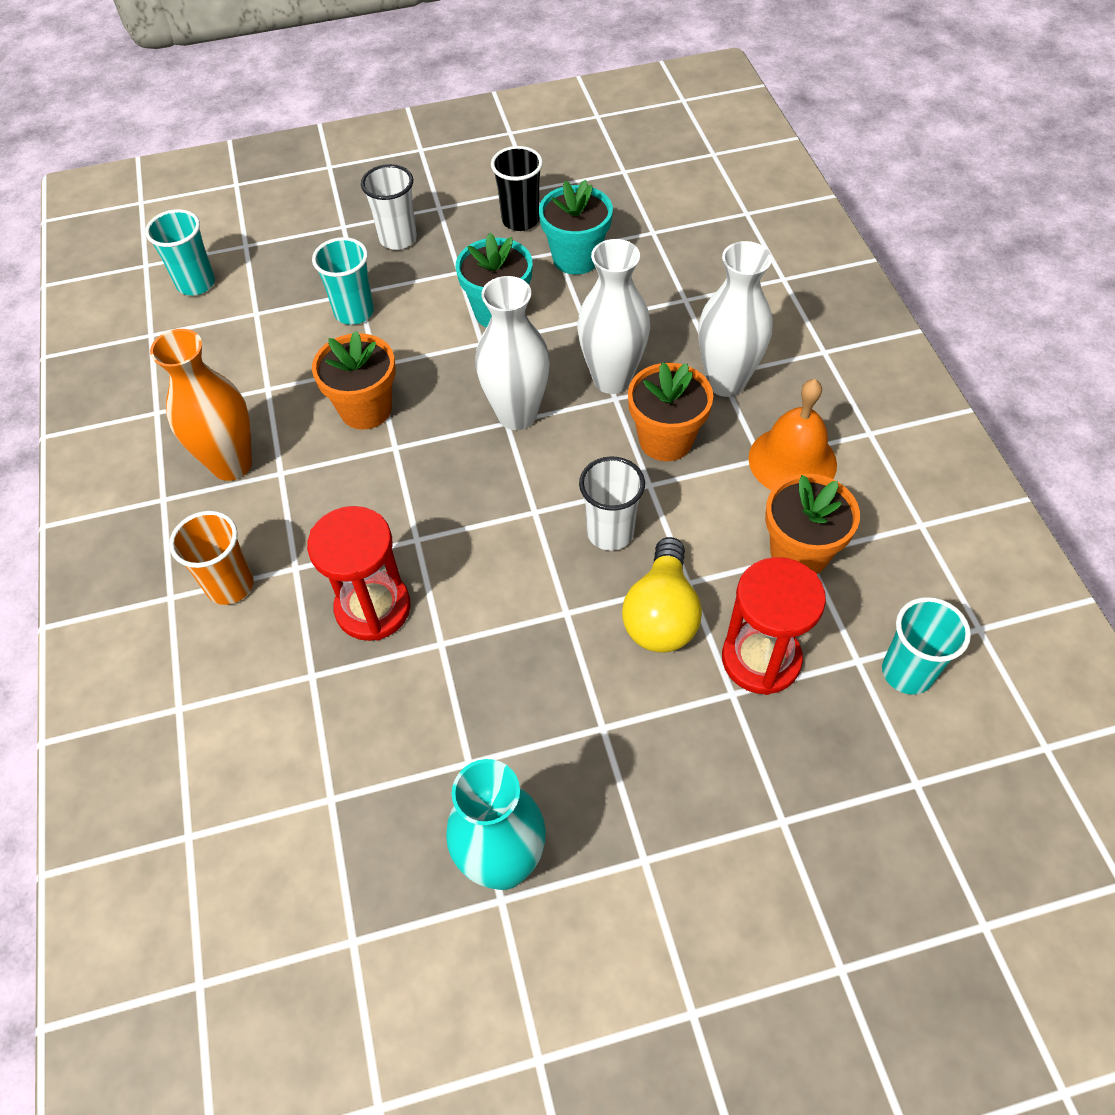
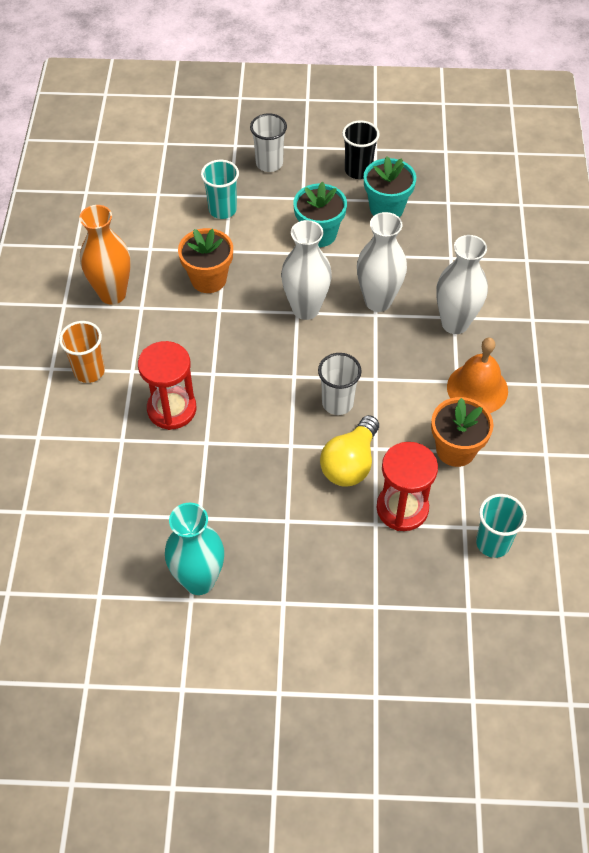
camera: 15 degrees right, 0 degrees up
turquoise cup [145,209,215,295] -> none
orange flower pot [628,362,713,461] -> none

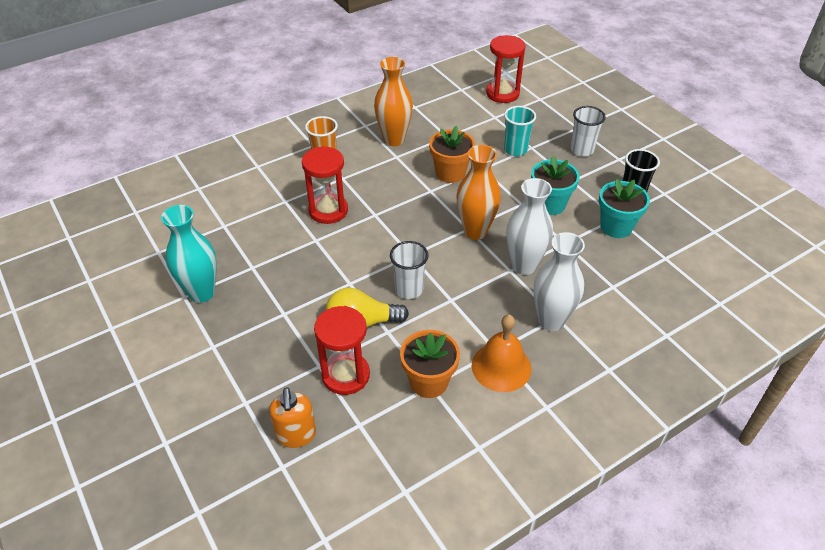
camera: 55 degrees right, 10 degrees down
white vase [281,220,332,320] -> orange vase [456,145,501,240]
turquoise cup [476,494,527,558] -> none
none -> orange soap dispenser [269,387,316,448]
none -> red hourglass [486,35,525,103]

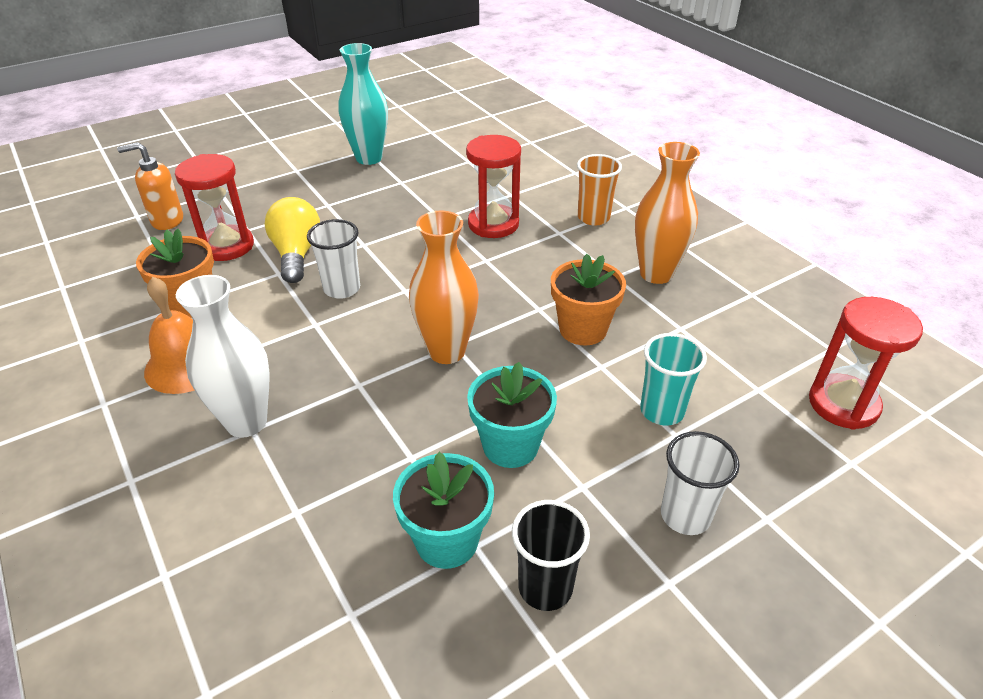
camera: 90 degrees right, 5 degrees down
white vase [506,178,553,275] -> none

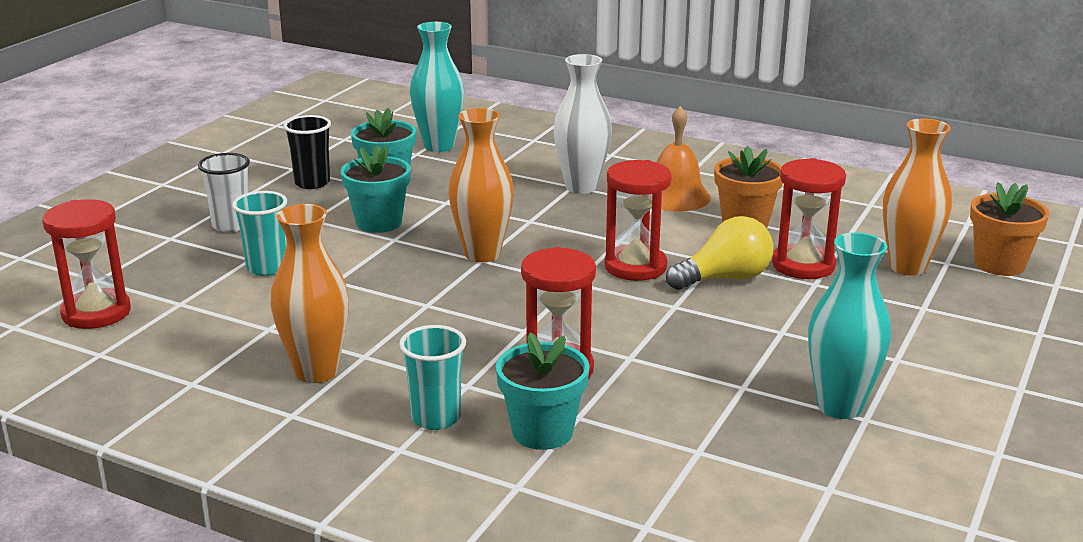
camera: 150 degrees right, 15 degrees down
orange soap dispenser [117,142,183,230] -> orange vase [883,119,952,276]
yellow light bulb [265,197,320,283] -> yellow light bulb turned 75 degrees counterclockwise [666,216,774,290]
white cup [307,219,360,299] -> red hourglass [605,160,672,281]
orange flower pot [551,254,626,346] -> orange flower pot moved to [970,182,1049,276]
orange cup [577,154,622,226] -> turquoise cup [399,325,466,430]
none -> turquoise vase [410,22,464,152]
none -> turquoise flower pot [496,332,590,450]

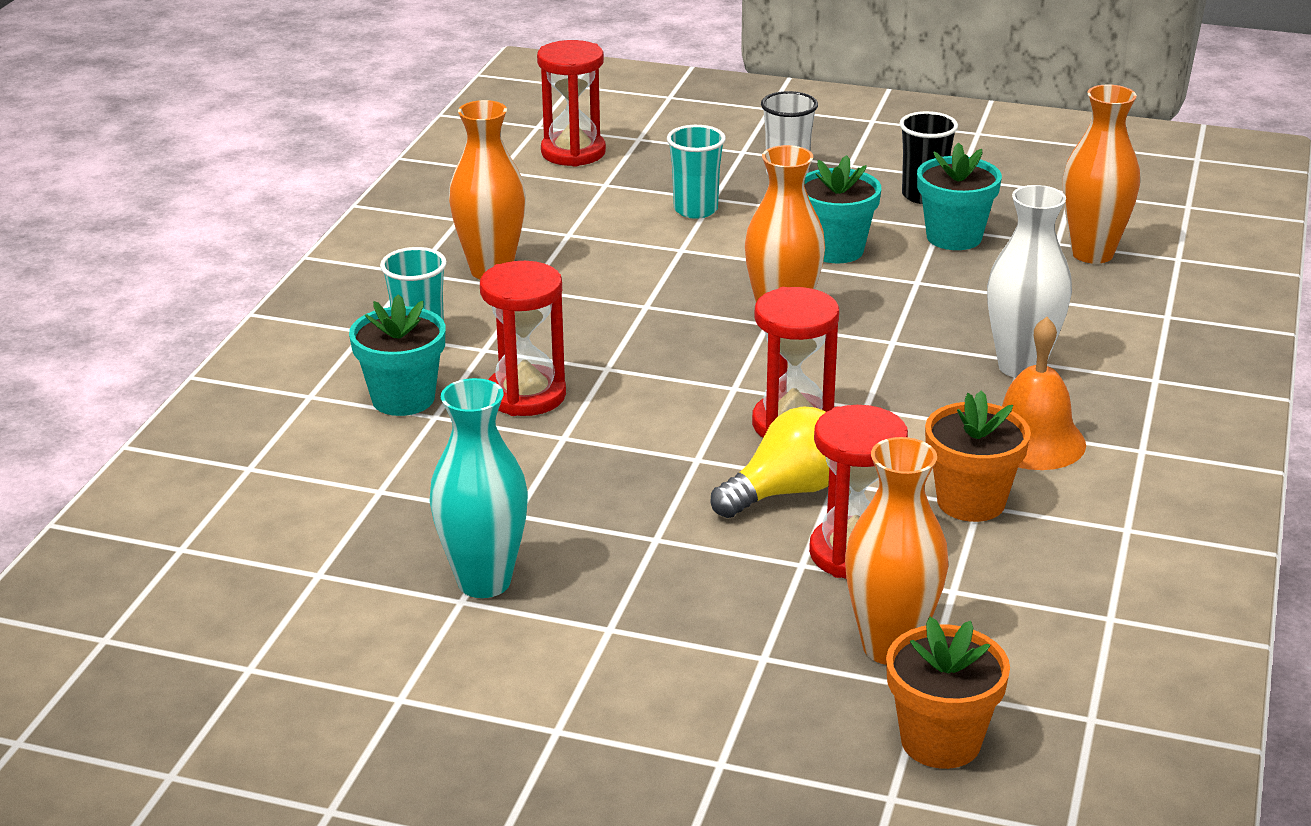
camera: 80 degrees right, 5 degrees up
turquoise vase [410,22,464,152] -> orange vase [1063,84,1140,264]
yellow light bulb [666,216,774,290] -> yellow light bulb turned 90 degrees counterclockwise [710,407,829,518]

